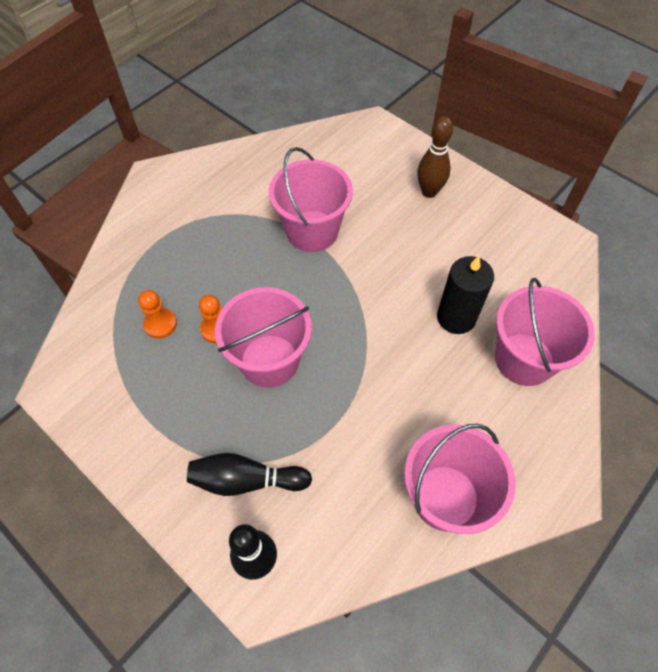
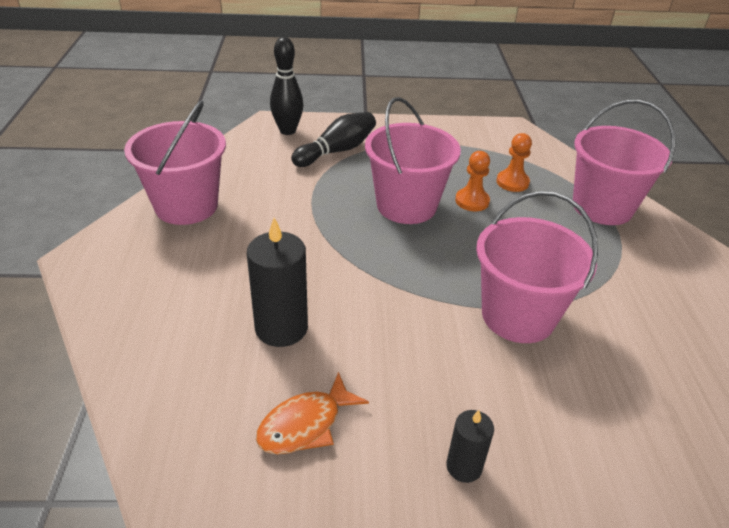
camera: 135 degrees right, 20 degrees down
brown bowling pin [417,116,453,198] -> black candle [446,410,494,483]
pink bucket [495,278,595,386] -> pink bucket moved to [573,100,676,225]
none -> orange fish [256,372,369,455]

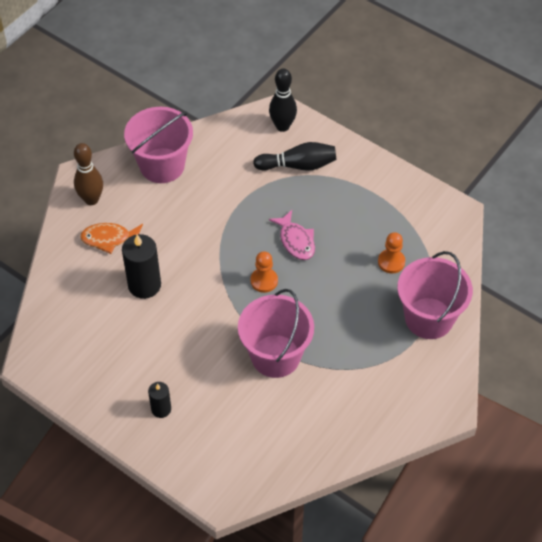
camera: 40 degrees right, 15 degrees up
orange fish [256,372,369,455] -> orange fish moved to [80,223,143,254]
pink bucket [365,97,461,224] -> pink fish [269,210,315,260]
orange pawn [455,151,490,211] -> orange pawn moved to [251,252,278,293]
none -> brown bowling pin [74,143,103,205]

